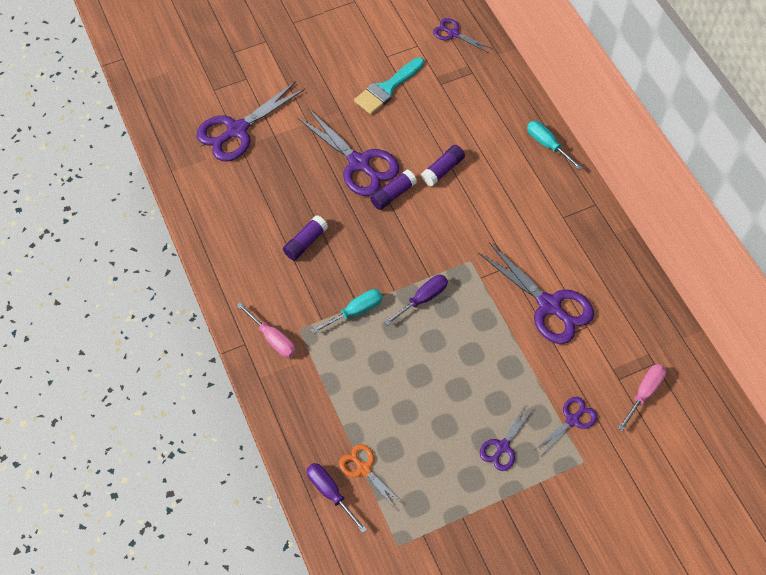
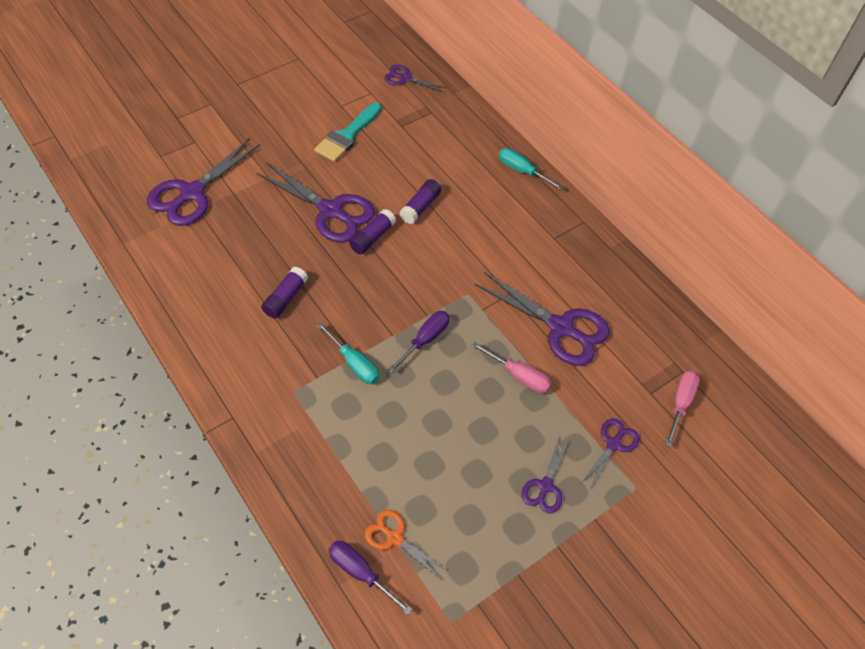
camera: 15 degrees left, 5 degrees down
pink screwdriver [236,302,296,358] -> pink screwdriver moved to [472,342,552,393]
turquoise screwdriver [312,289,383,334] -> turquoise screwdriver turned 90 degrees clockwise [316,322,379,384]

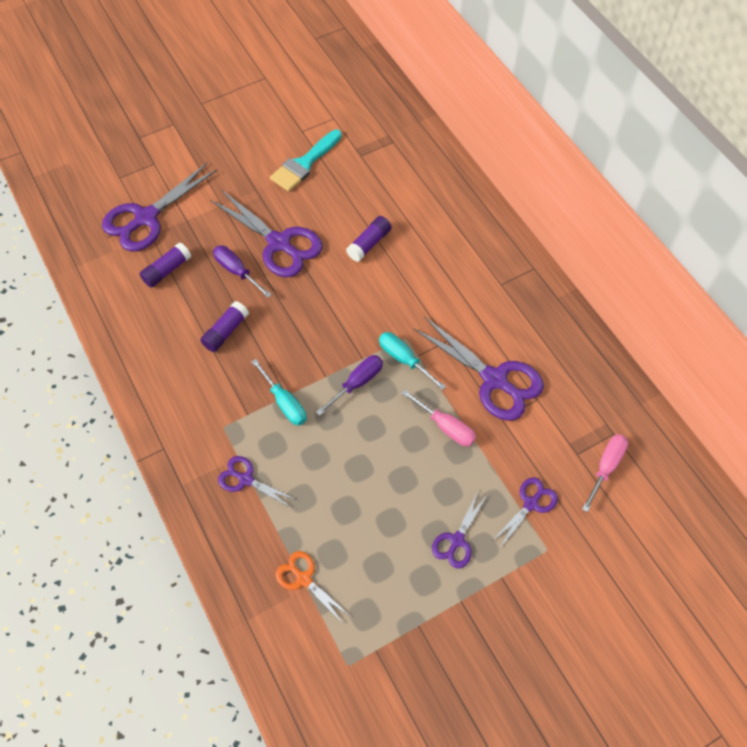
camera: 10 degrees right, 5 degrees up
purple screwdriver [328,541,413,615] -> purple screwdriver moved to [213,246,272,298]
purple glue stick [349,209,396,254] -> purple glue stick moved to [139,242,191,288]
purple scissors [384,65,446,92] -> purple scissors moved to [218,456,297,508]
turquoise screwdriver [499,148,564,190] -> turquoise screwdriver moved to [379,332,446,390]

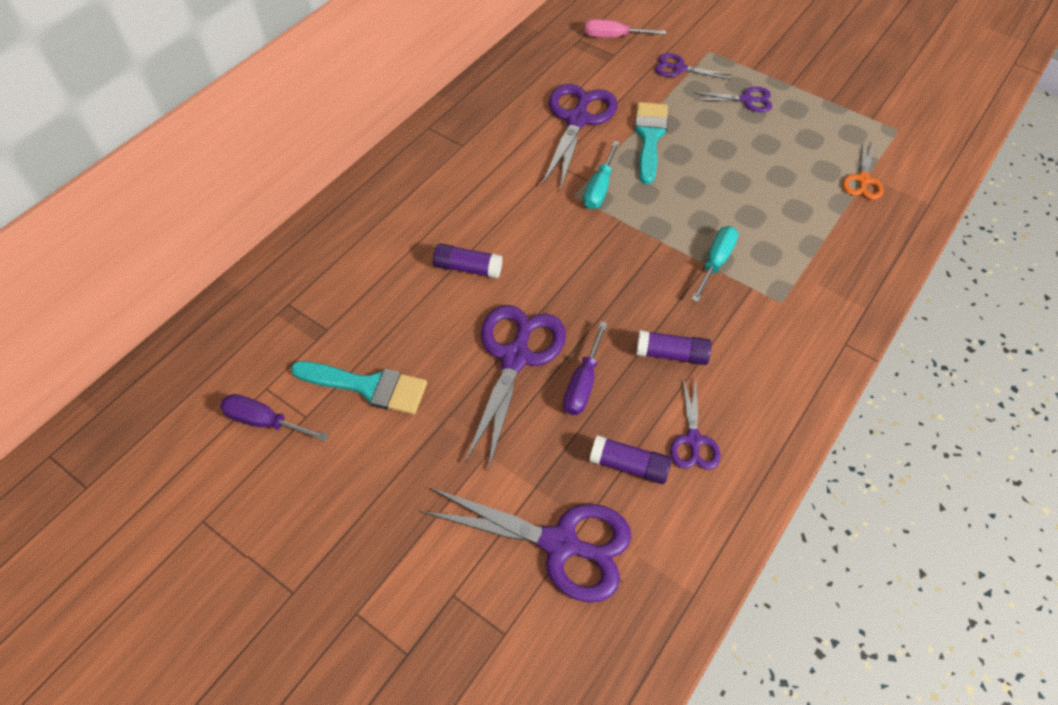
camera: 115 degrees left, 5 degrees down
purple scissors [218,456,297,508] -> purple scissors moved to [670,378,721,470]
purple screwdriver [316,355,383,415] -> purple screwdriver moved to [220,394,329,441]
pink screwdriver [401,389,476,446] -> turquoise brush [634,102,668,184]

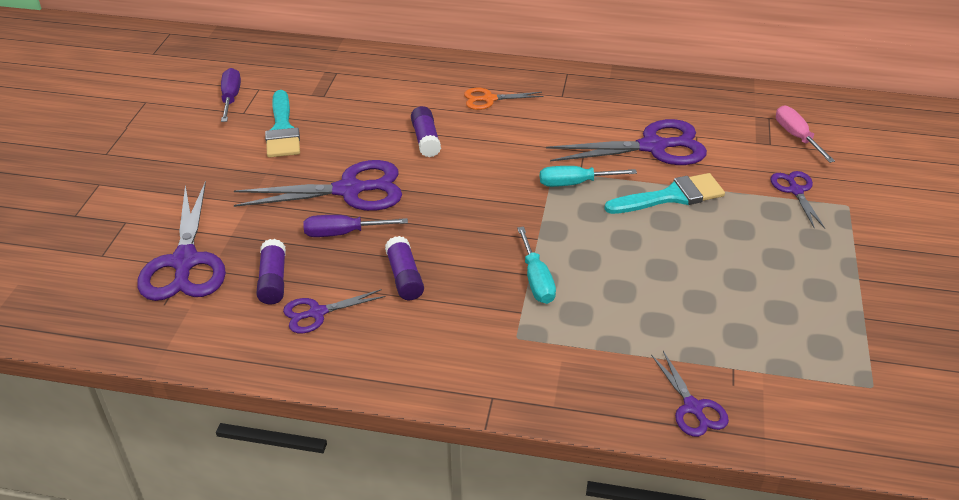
camera: 65 degrees right, 15 degrees down
turquoise screwdriver [692,226,738,302] -> turquoise screwdriver turned 75 degrees clockwise [517,227,556,304]
purple scissors [693,87,772,112] -> purple scissors moved to [651,351,729,437]
orange scissors [842,140,883,200] -> orange scissors moved to [464,88,544,110]

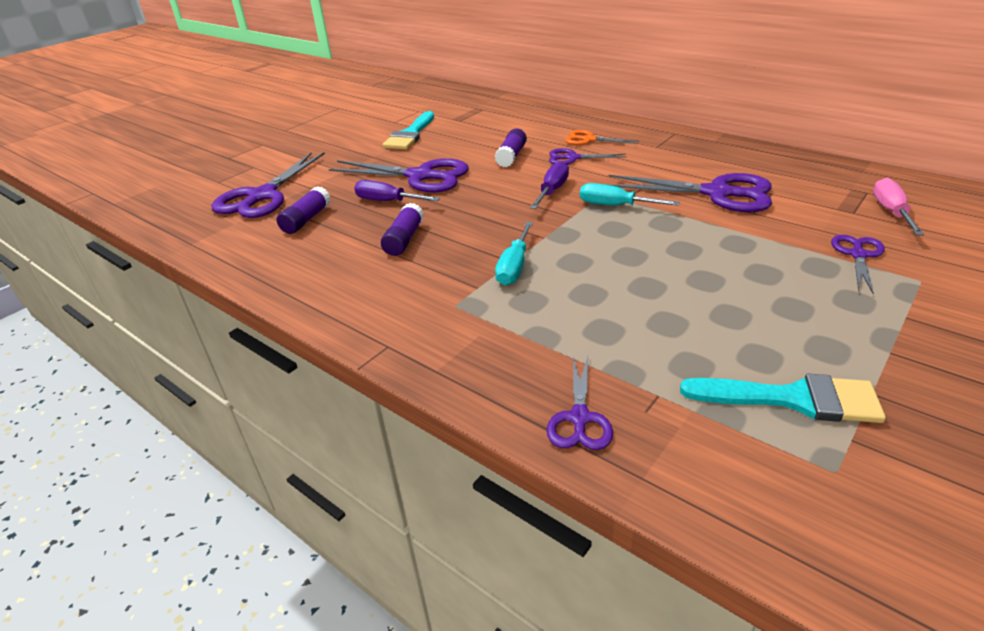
camera: 30 degrees right, 5 degrees down
purple screwdriver [221,68,241,122] -> purple screwdriver moved to [530,161,569,209]
purple scissors [283,289,386,333] -> purple scissors moved to [549,148,626,165]
turquoise brush [604,173,725,214] -> turquoise brush moved to [680,374,886,423]

